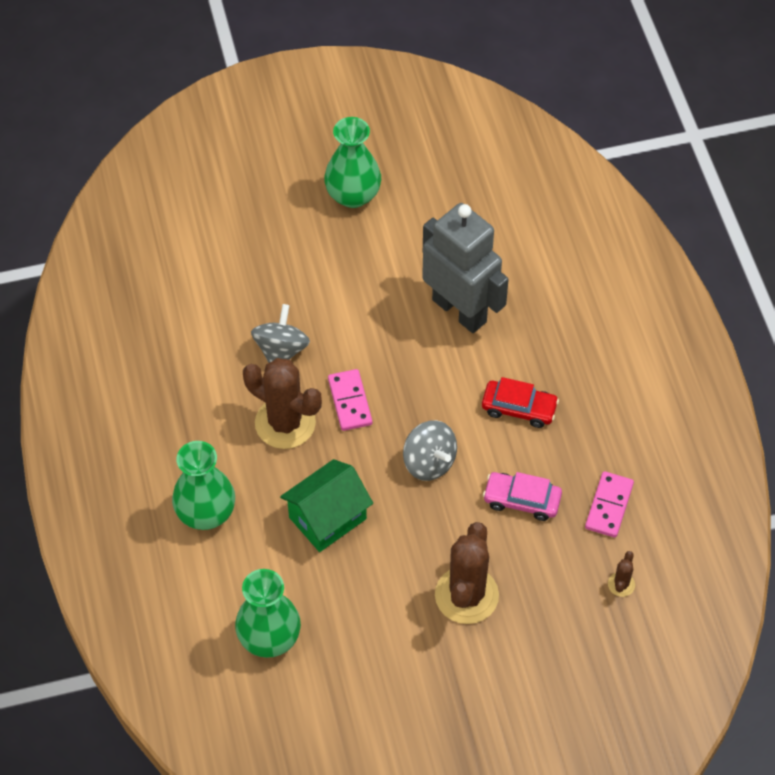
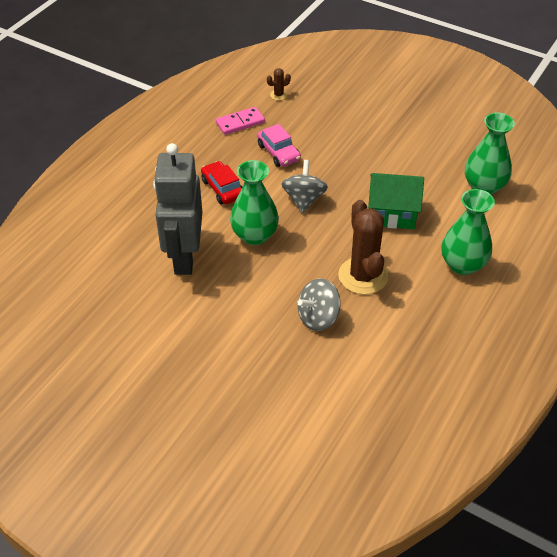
camera: 135 degrees left, 10 degrees down
green vase [324,117,381,208] -> green vase moved to [230,160,279,245]
pink domino [328,369,372,431] -> none
brown cactus [435,522,499,624] -> none

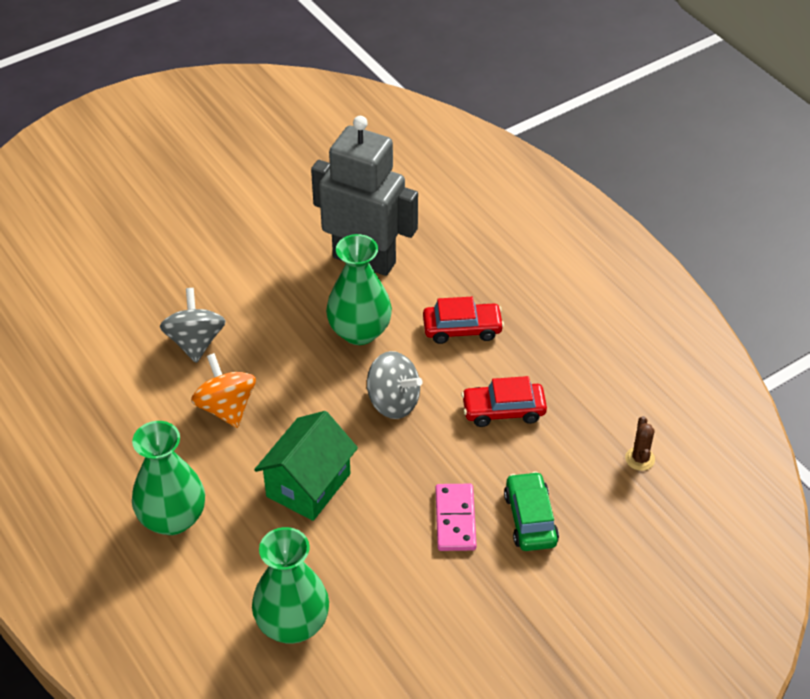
camera: 115 degrees right, 0 degrees up
pink domino [216,107,265,135] -> pink domino moved to [435,484,477,551]
pink car [257,124,301,167] -> red car [461,376,547,427]
brown cactus [338,200,389,295] -> orange spinning top [191,353,256,428]
none -> green car [504,471,559,551]

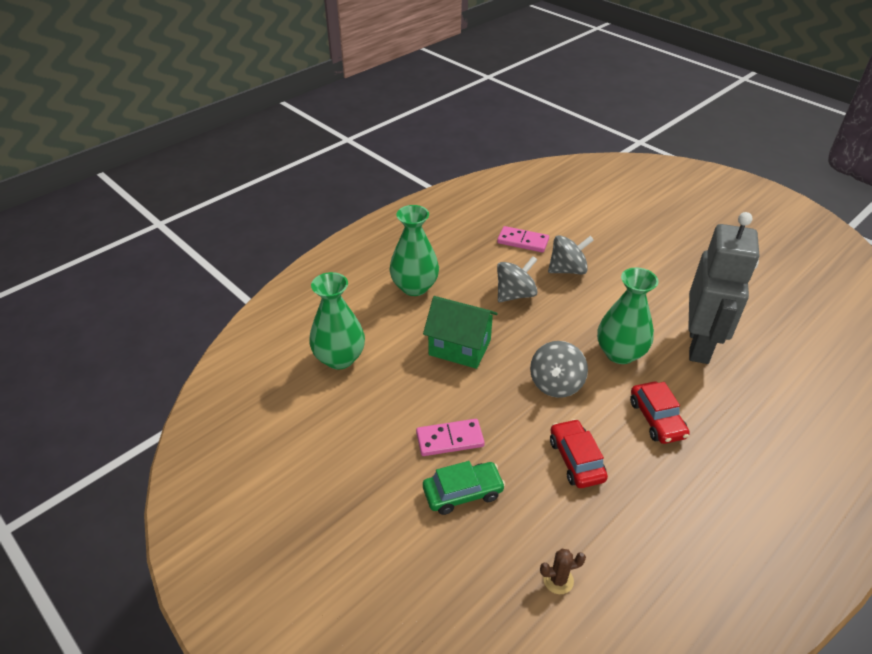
camera: 80 degrees right, 5 degrees down
orange spinning top [191,353,256,428] -> grey spinning top [497,256,538,302]
none -> pink domino [497,226,549,252]

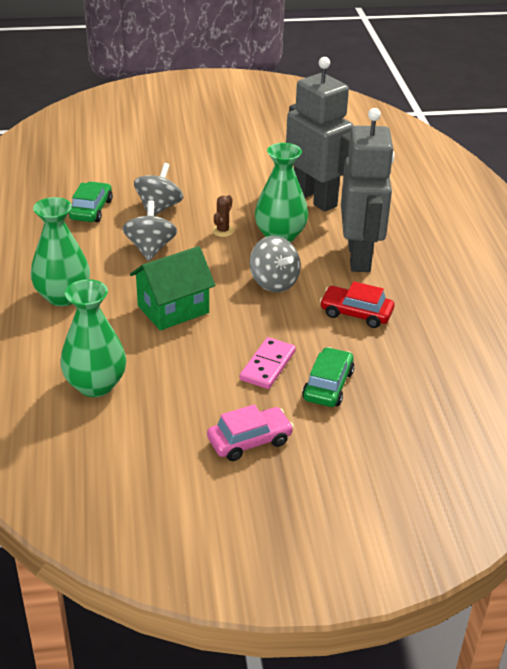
camera: 55 degrees left, 5 degrees down
pink domino [497,226,549,252] -> green car [69,181,113,222]
brown cactus [540,549,586,594] -> brown cactus moved to [212,195,234,237]
red car [630,382,690,444] -> grey robot [341,108,395,272]
none -> pink car [207,404,294,461]

